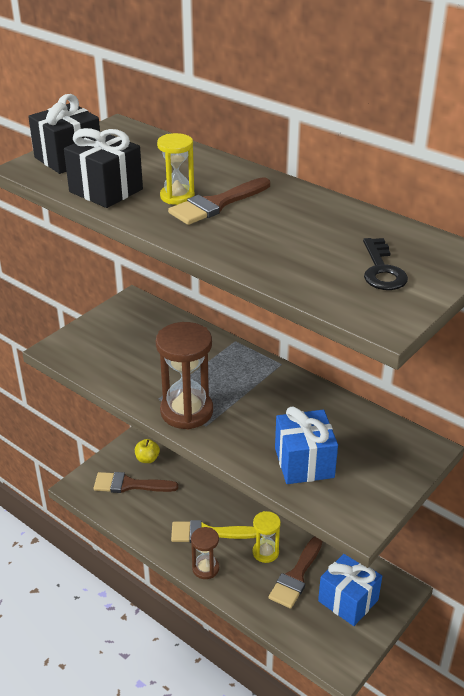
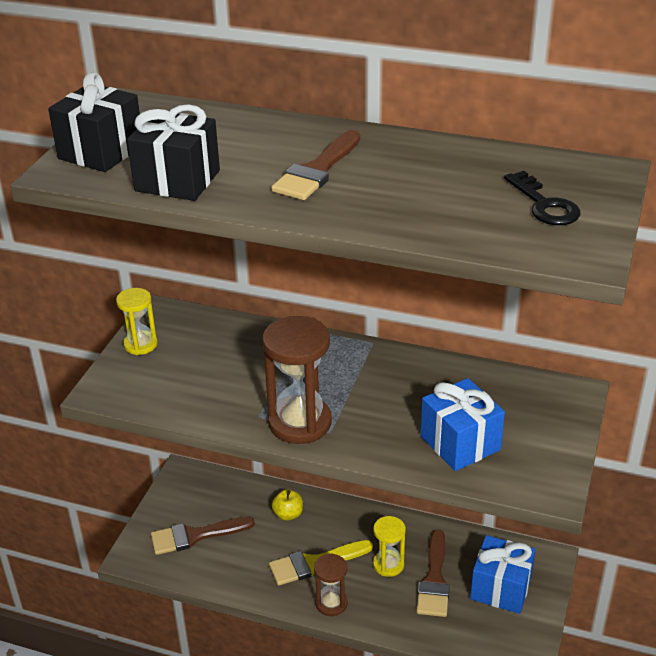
camera: 20 degrees left, 0 degrees up
yellow apple [135,439,160,463] -> yellow apple moved to [272,490,303,521]
yellow hourglass [157,133,195,205] -> yellow hourglass moved to [116,288,158,355]

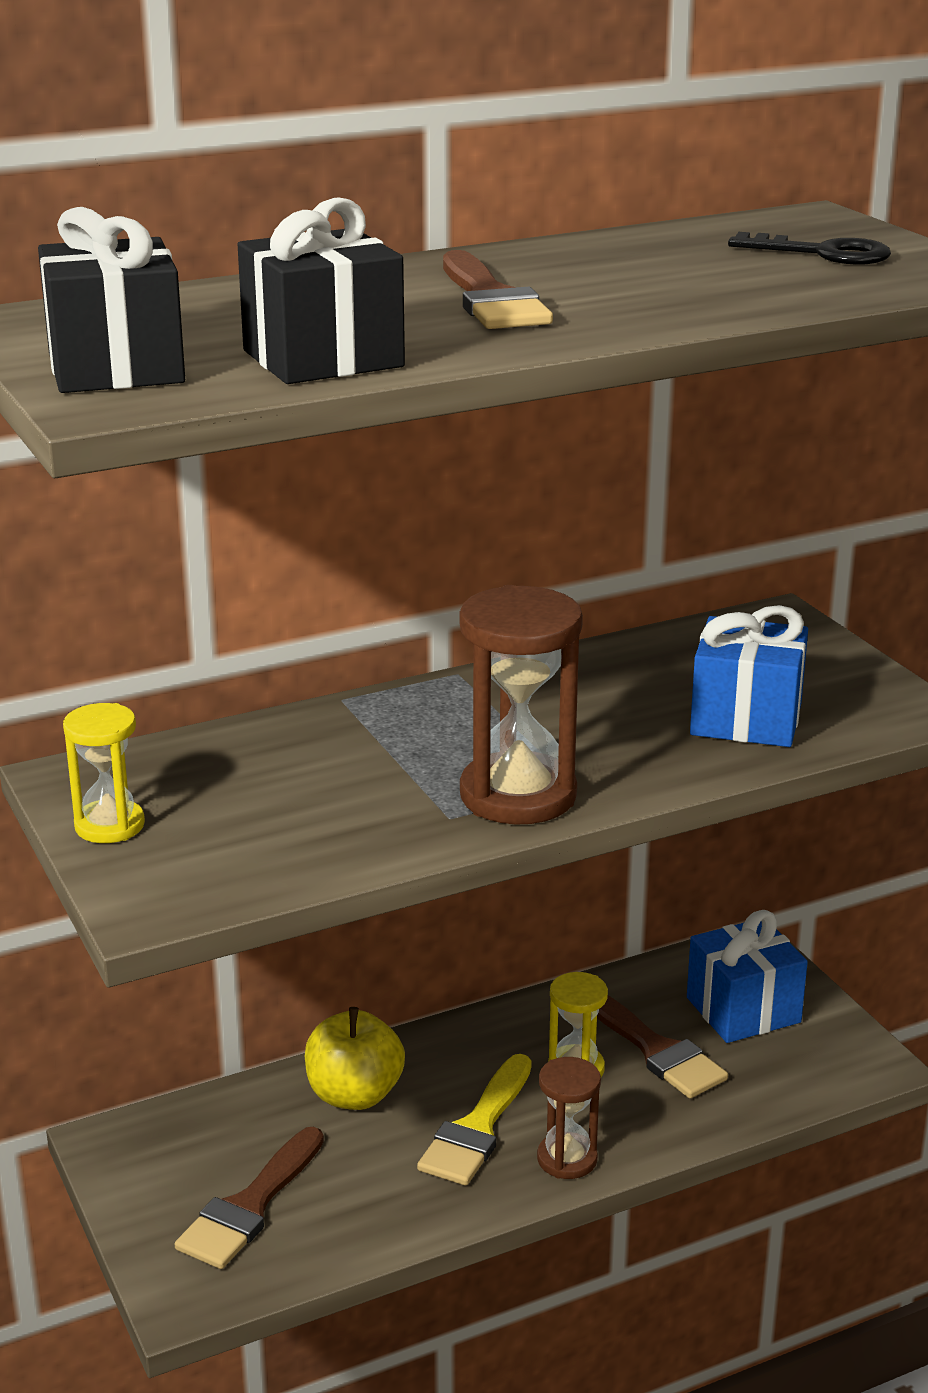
camera: 45 degrees left, 10 degrees down
yellow apple [272,490,303,521] -> yellow apple [305,1007,405,1110], size x1.65

